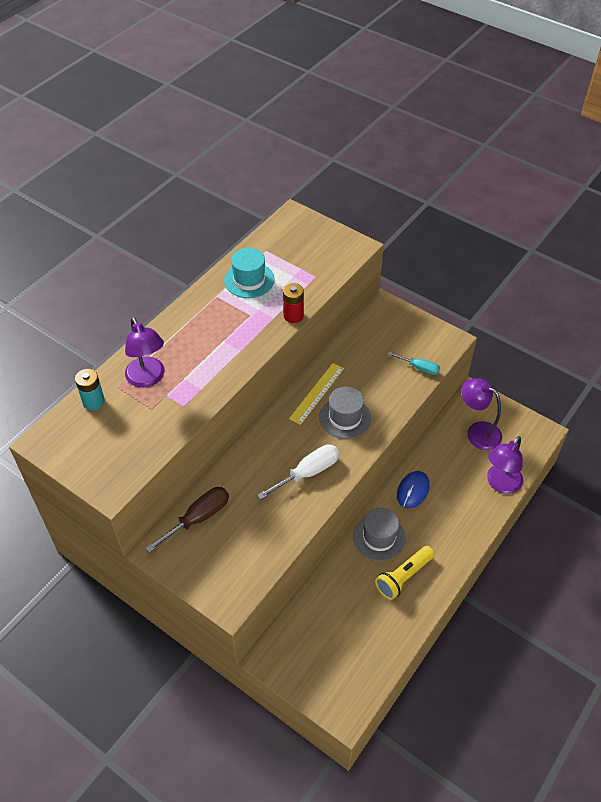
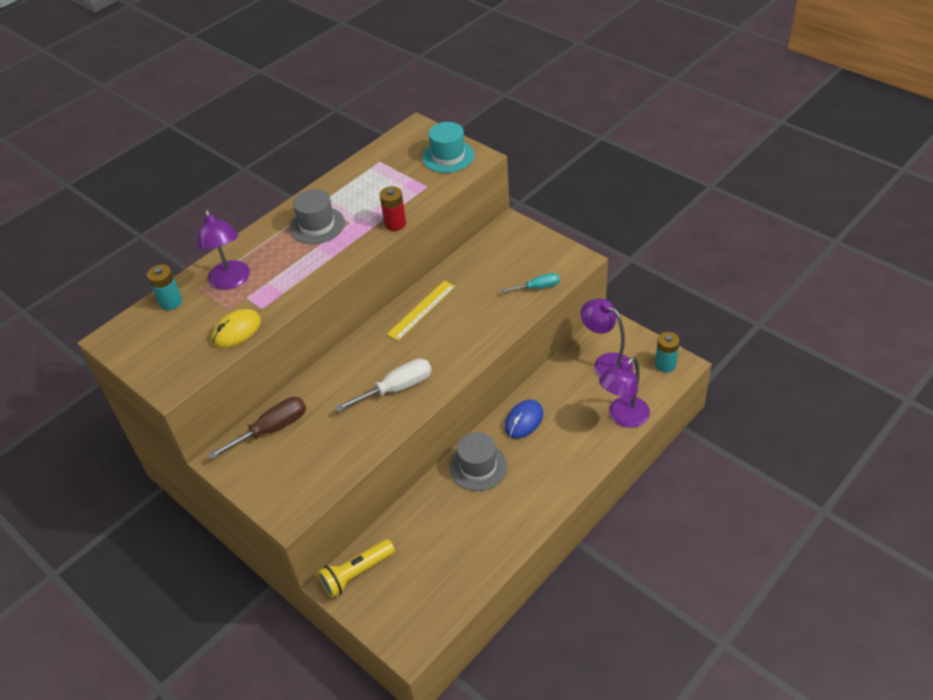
camera: 10 degrees right, 5 degrees down
turquoise hat [224,248,275,298] -> turquoise hat moved to [422,122,475,173]
grey hat [319,387,371,439] -> grey hat moved to [290,189,345,244]
yellow flashlight [375,546,435,600] -> yellow flashlight moved to [317,539,395,598]
turquoise screwdriver [388,352,440,375] -> turquoise screwdriver turned 45 degrees counterclockwise [501,273,560,293]
none -> yellow mouse [211,309,261,348]
none -> turquoise battery [655,332,680,372]

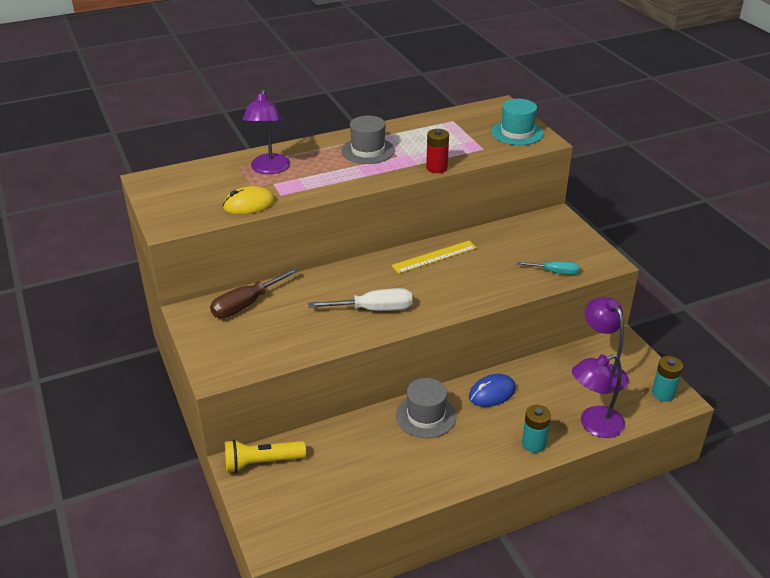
camera: 20 degrees right, 10 degrees down
turquoise battery [147,264,182,310] -> turquoise battery moved to [522,405,551,453]
brown screwdriver [208,397,306,460] -> brown screwdriver turned 150 degrees clockwise [210,268,299,318]

